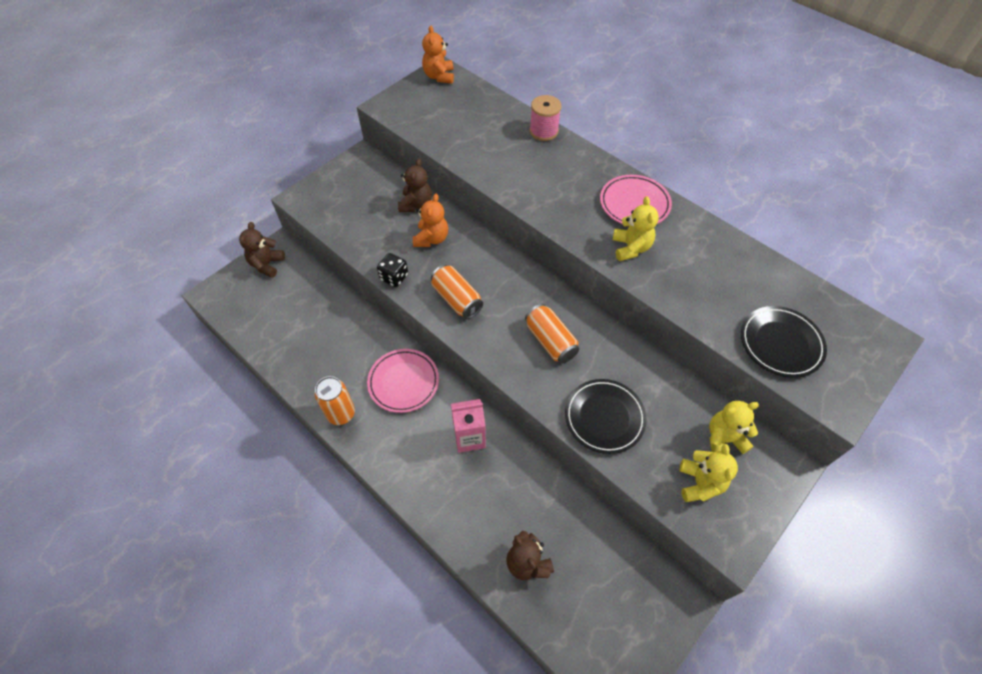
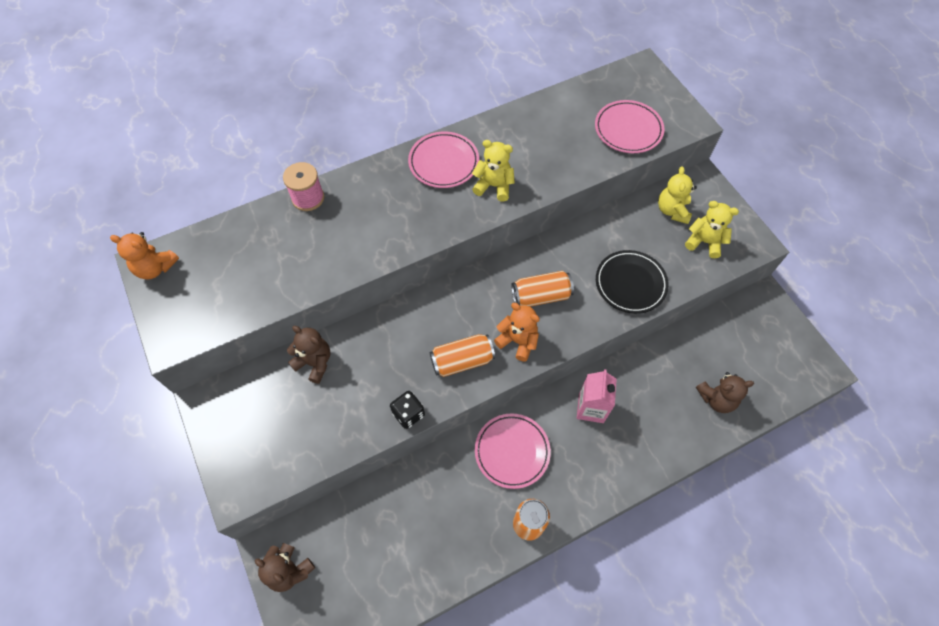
camera: 70 degrees left, 5 degrees up
orange teddy bear [413,194,448,247] -> orange teddy bear moved to [494,303,540,361]
black plate [741,306,827,378] -> pink plate [595,100,664,153]

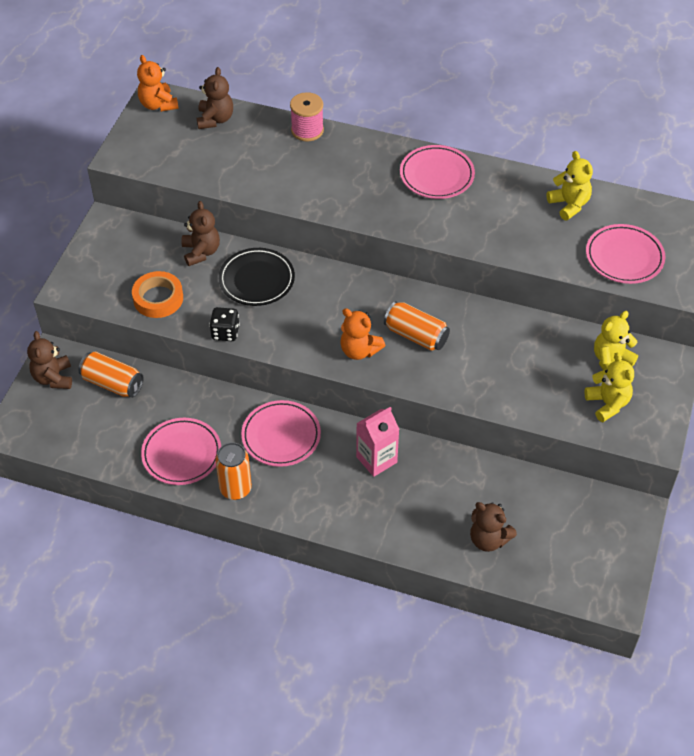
camera: 45 degrees right, 10 degrees down
orange can [430,334,495,377] -> orange can moved to [78,352,144,398]
yellow teddy bear [472,140,515,201] -> yellow teddy bear moved to [547,151,593,220]
orange teddy bear [494,303,540,361] -> orange teddy bear turned 135 degrees clockwise [340,308,386,360]
black plate [596,250,669,314] -> black plate moved to [219,248,295,306]
none -> orange tape [132,271,183,318]
none -> pink plate [141,418,221,485]
none -> brown teddy bear [197,67,233,129]

